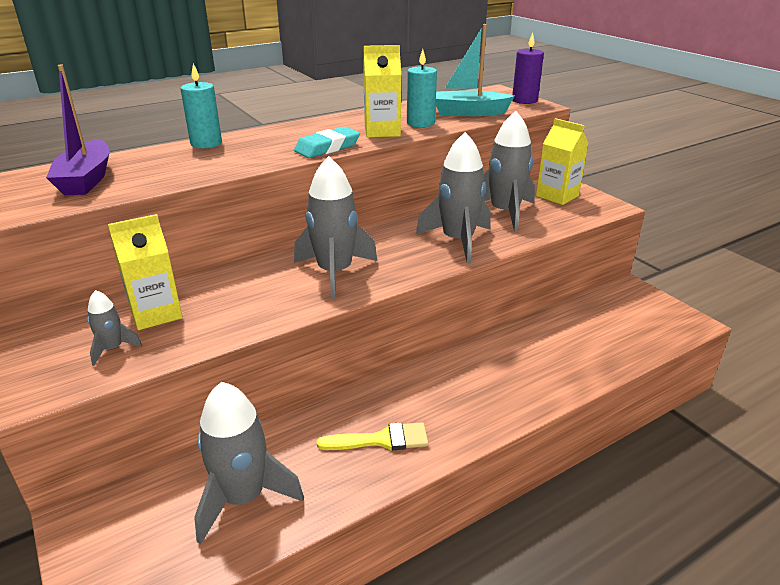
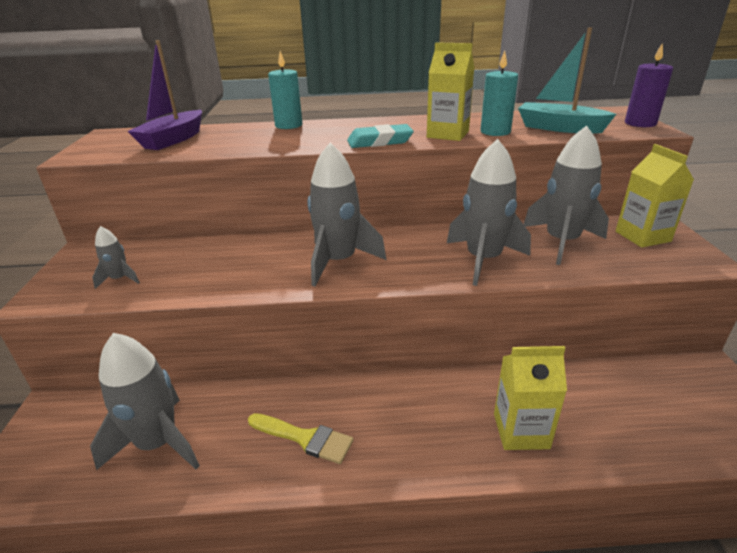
camera: 30 degrees right, 0 degrees up
yellow carton [108,214,182,330] -> yellow carton moved to [494,346,567,450]

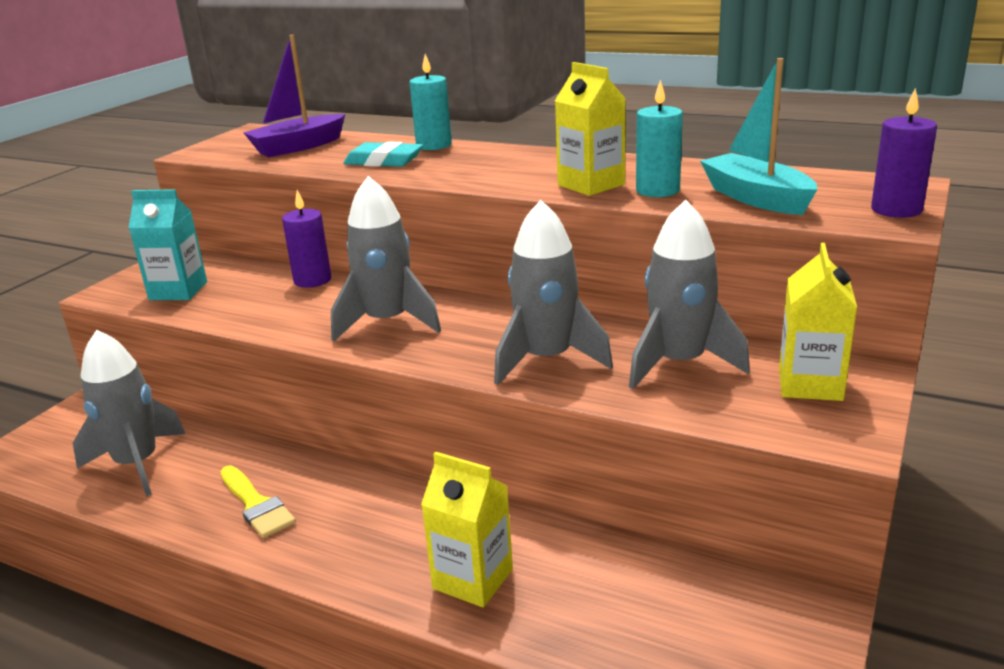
camera: 30 degrees right, 5 degrees down
grey rocket [92,226,140,289] -> turquoise carton [128,189,207,300]
turquoise eraser [347,124,414,148] -> turquoise eraser moved to [343,141,423,167]
none -> purple candle [282,190,331,288]

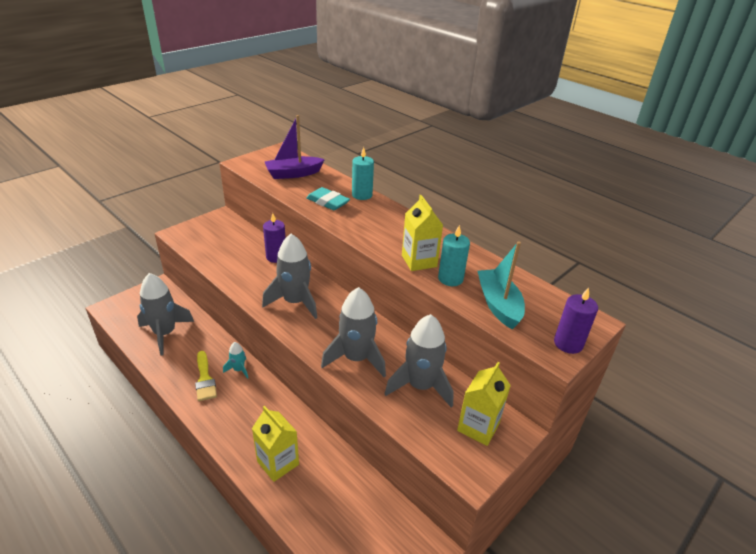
camera: 15 degrees right, 10 degrees up
turquoise carton [128,189,207,300] -> none
none -> turquoise rocket [223,342,248,379]

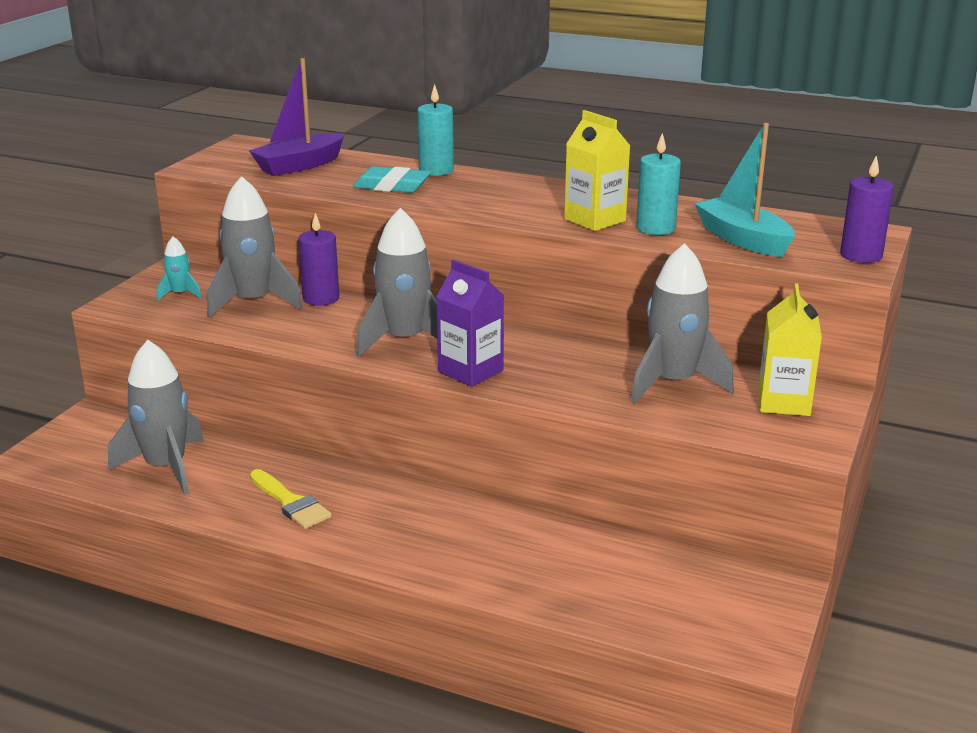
camera: 20 degrees left, 10 degrees down
turquoise rocket [223,342,248,379] -> turquoise rocket moved to [157,237,202,301]
yellow carton [252,406,299,482] -> none
grey rocket [321,287,386,377] -> grey rocket moved to [207,176,303,319]
none -> purple carton [436,260,504,387]

